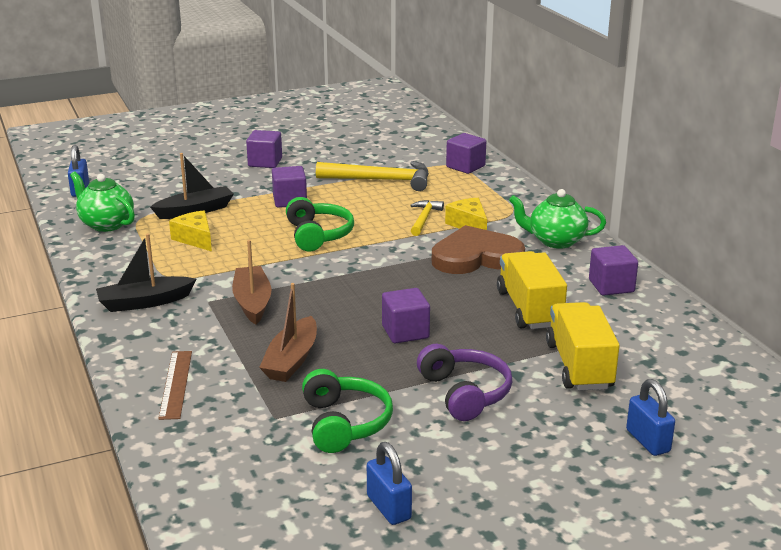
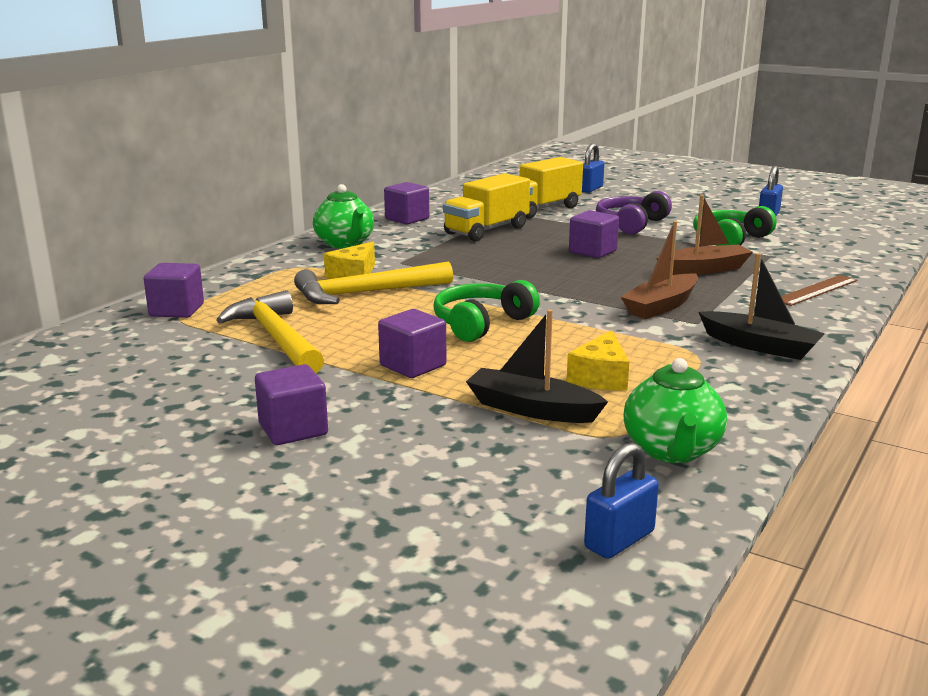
camera: 125 degrees left, 5 degrees down
yellow hammer [410,200,444,236] -> yellow hammer [294,262,453,304], size x1.77
brown heart [432,225,525,274] -> none

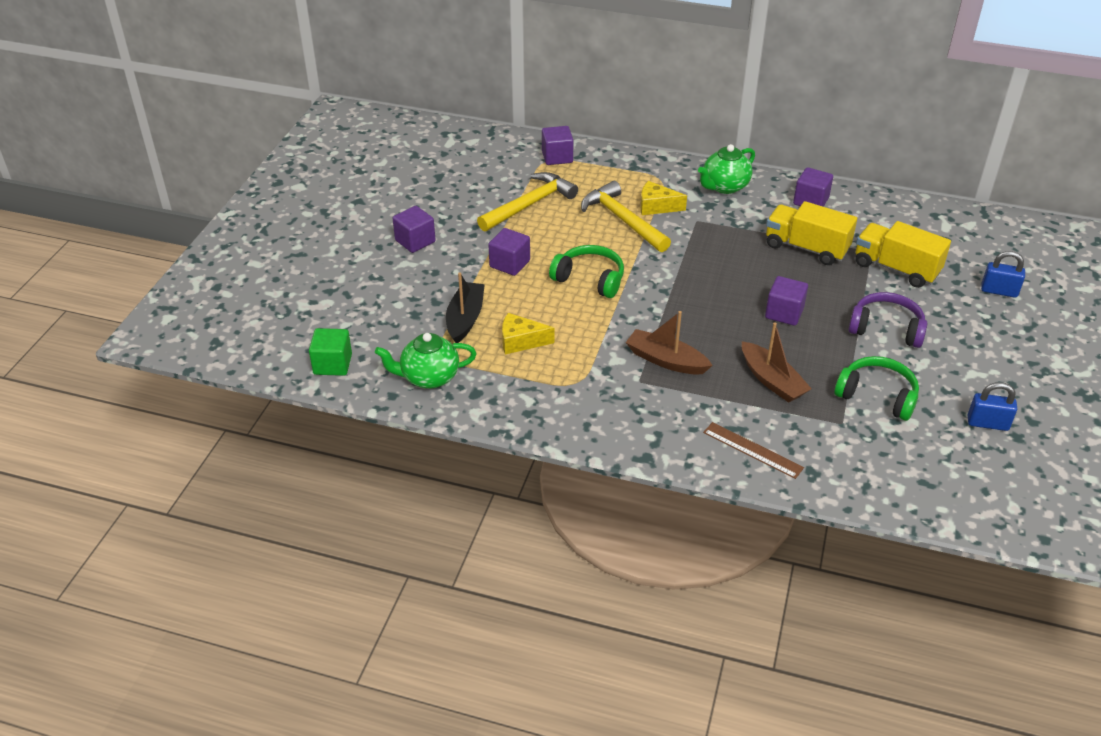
camera: 75 degrees right, 20 degrees up
blue padlock [584,443,659,559] -> green cube [309,328,352,376]
black boat [699,253,825,360] -> none

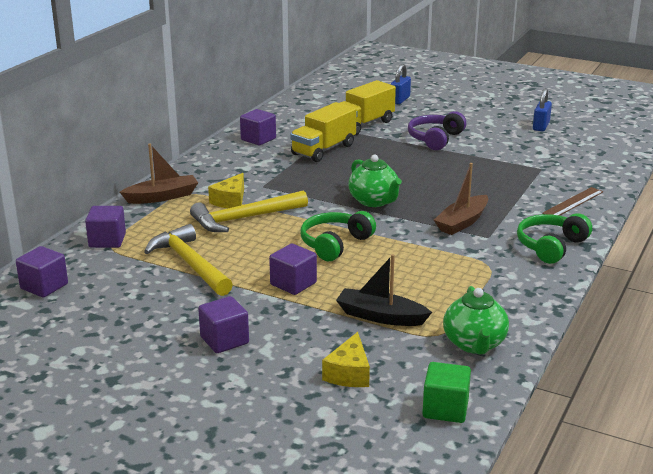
camera: 80 degrees left, 15 degrees down
yellow cheese [502,313,554,354] -> yellow cheese moved to [322,332,370,387]
green teapot [698,144,755,194] -> green teapot moved to [349,155,402,207]
brown boat [742,322,812,403] -> brown boat moved to [120,143,198,204]
purple cube [765,276,808,326] -> purple cube moved to [16,246,68,297]
green headphones [834,356,919,421] -> green headphones moved to [517,213,592,264]

